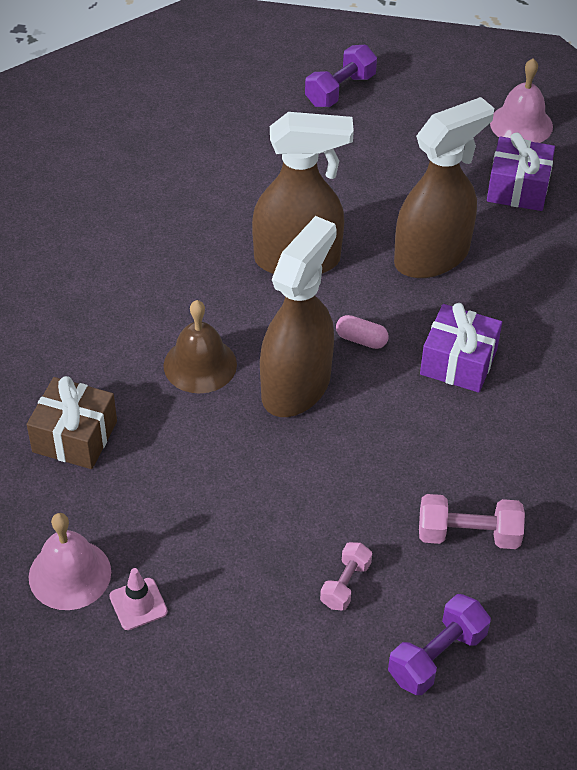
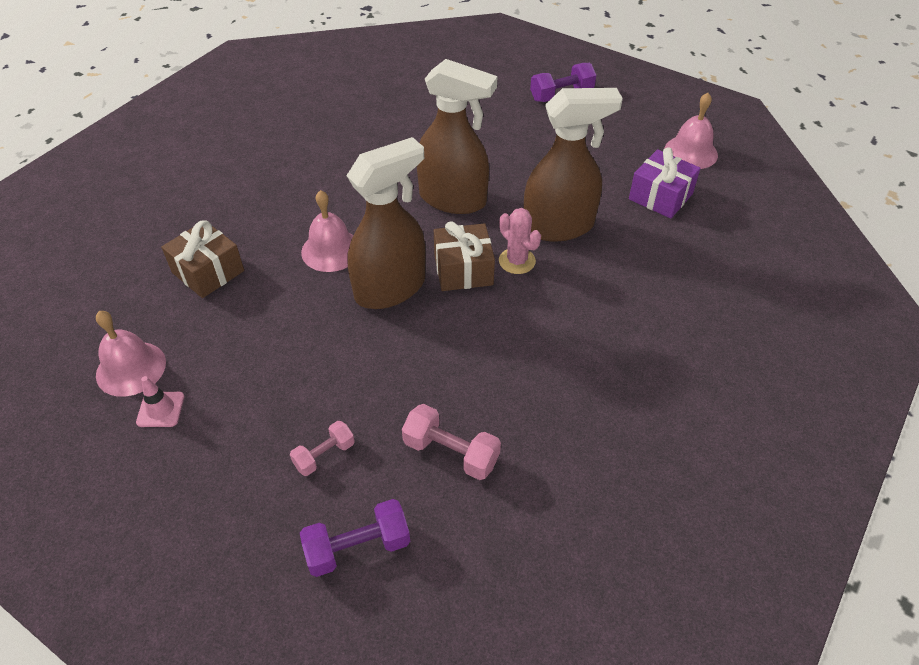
camera: 25 degrees right, 0 degrees up
brown bell [163,300,237,393] -> pink bell [301,190,353,272]
pink capsule [336,315,389,349] -> brown gift [434,221,495,291]
purple gift [420,303,502,393] -> none
none -> pink cactus [499,208,541,274]

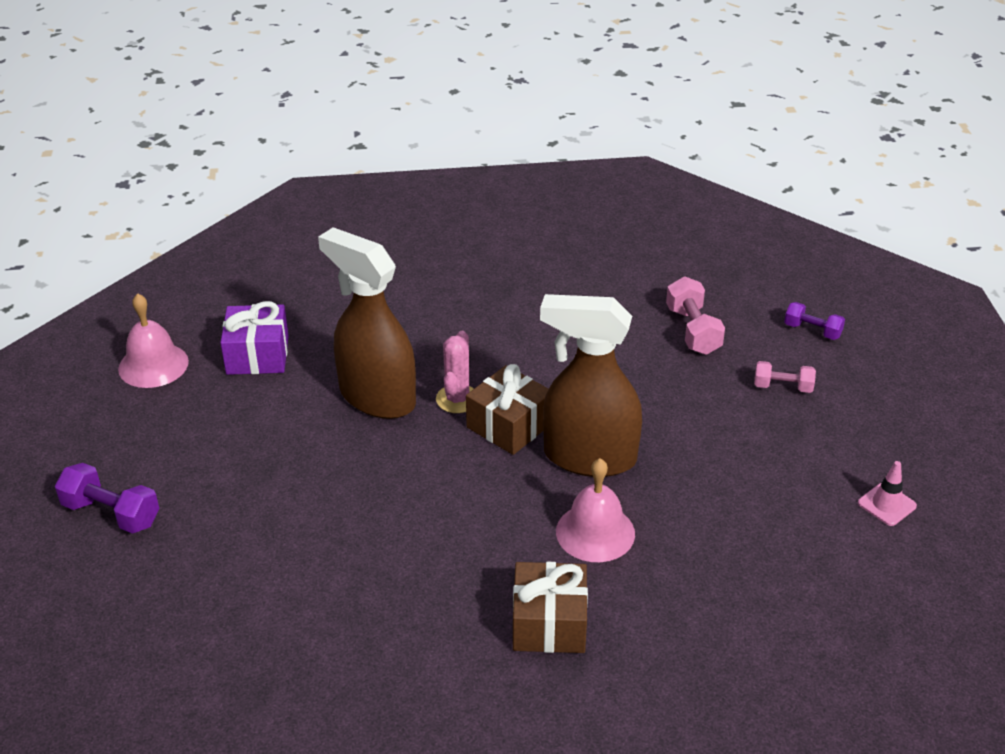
camera: 130 degrees left, 10 degrees down
pink bell [96,311,166,397] -> none
brown gift [161,220,244,298] -> brown gift moved to [513,562,588,653]
purple dumbbell [300,499,410,577] -> purple dumbbell [784,302,845,340], size x0.65
brown spray bottle [417,59,497,214] -> none

